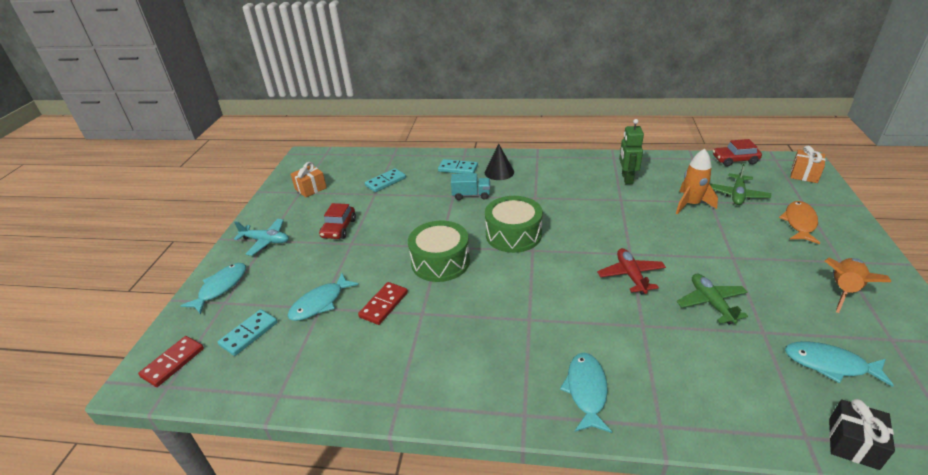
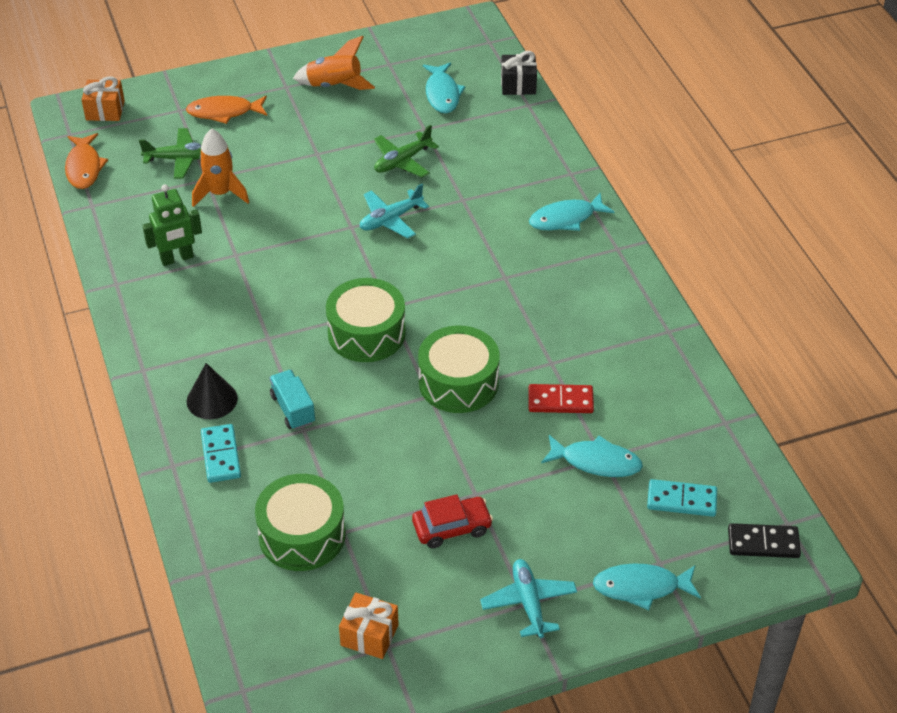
camera: 120 degrees left, 10 degrees up
red domino [138,336,204,387] -> black domino [728,523,801,558]
turquoise domino [365,168,406,192] -> green drum [255,474,346,571]
red plane [597,248,666,295] -> turquoise plane [360,184,429,238]
red car [713,139,762,166] -> orange fish [65,133,108,189]

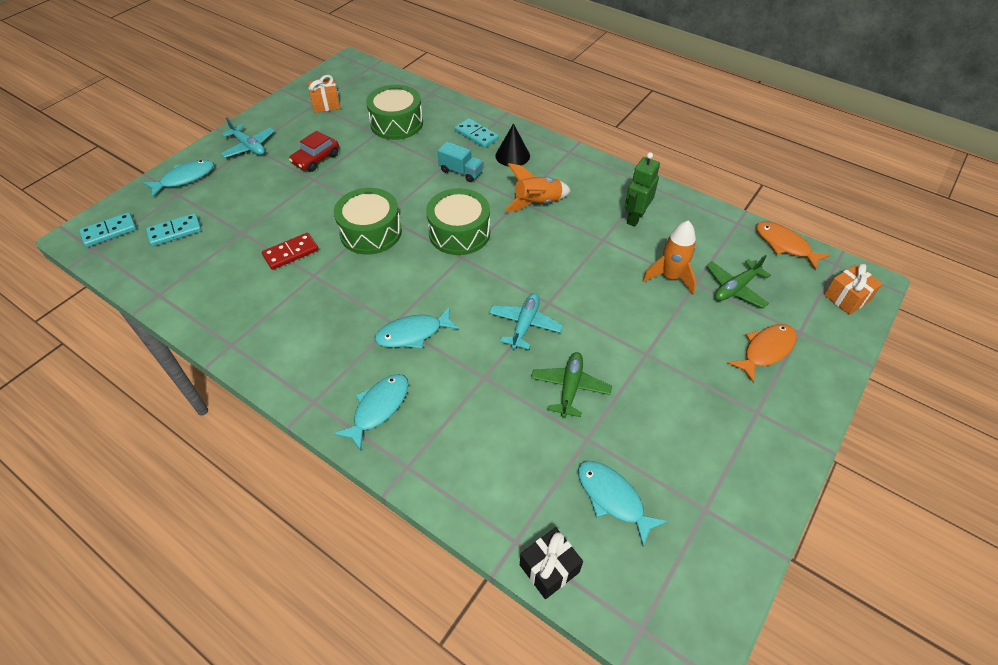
camera: 145 degrees right, 5 degrees up
orange rocket [293,36,375,90] -> orange rocket moved to [504,163,571,212]
turquoise fish [541,435,643,477] -> turquoise fish moved to [375,307,459,349]
black domino [728,523,801,558] -> turquoise domino [79,212,137,247]

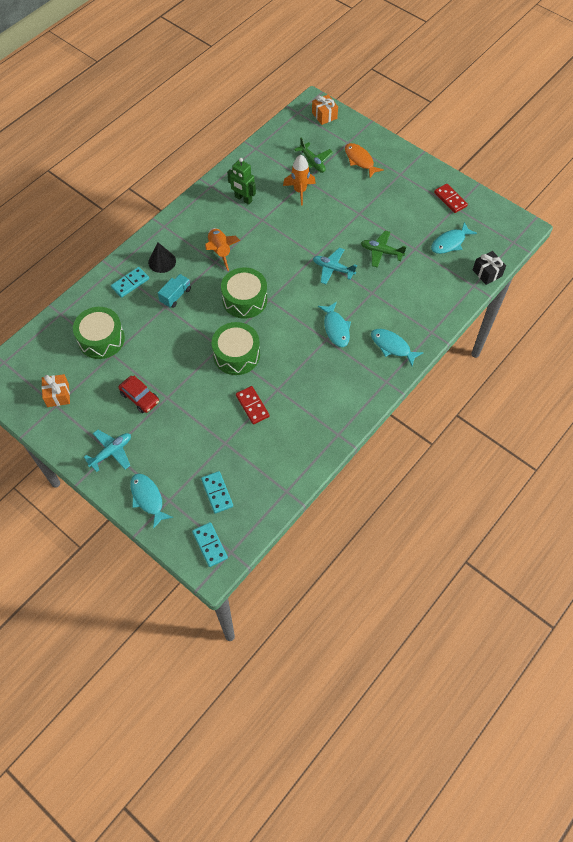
camera: 85 degrees left, 10 degrees up
orange fish [756,221,830,270] -> none
none -> red domino [434,184,468,213]

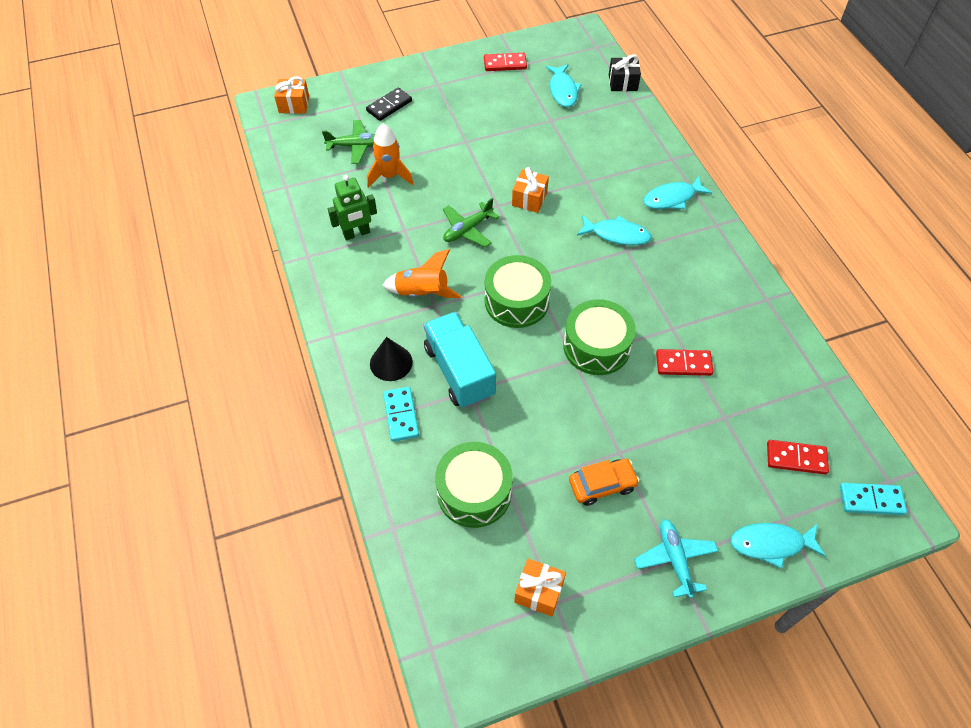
camera: 60 degrees left, 5 degrees down
red car [118,376,159,413] -> orange car [569,459,640,506]
turquoise truck [158,274,191,308] -> turquoise truck [424,312,496,408], size x1.78
turquoise domino [201,471,233,514] -> red domino [767,440,829,474]
turquoise plane [313,248,358,284] -> orange gift [512,167,549,213]
orange fish [345,143,384,177] -> black domino [366,87,412,121]
green plane [361,231,406,268] -> green plane moved to [443,198,499,247]

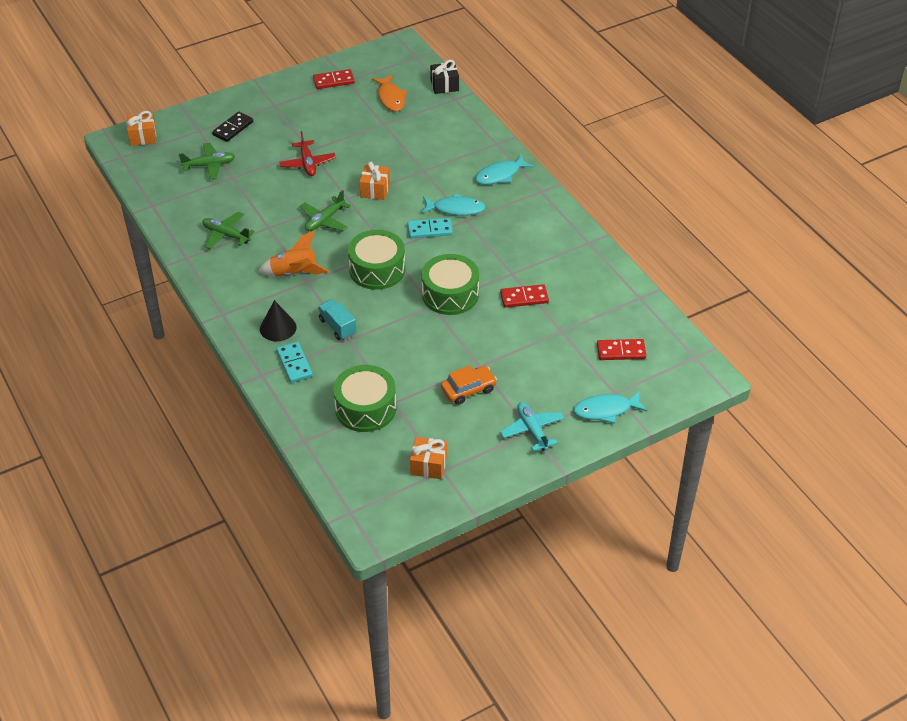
camera: 10 degrees left, 10 degrees down
green robot [328,175,377,240] -> green plane [202,212,255,250]
orange rocket [367,123,413,188] -> none
turquoise truck [424,312,496,408] -> turquoise truck [318,299,356,340], size x0.56
turquoise fish [546,64,582,107] -> orange fish [372,75,407,111]
turquoise domino [840,483,907,515] -> turquoise domino moved to [407,218,453,239]
none -> red plane [279,131,336,176]

